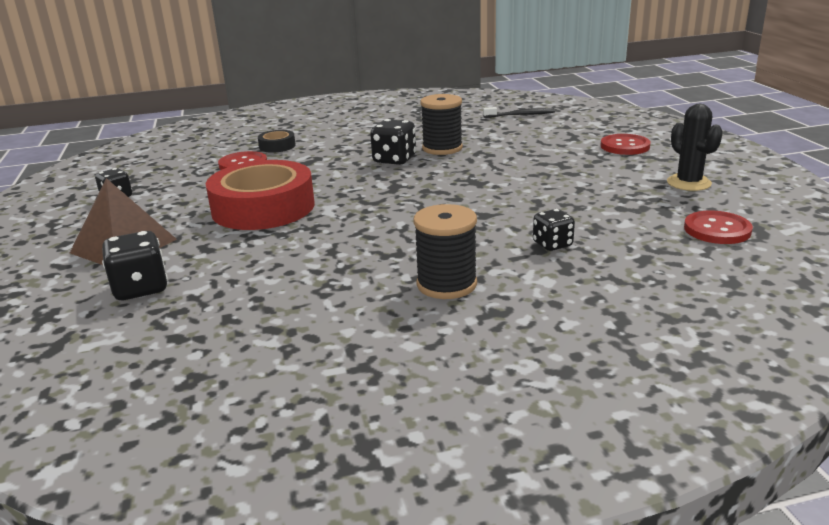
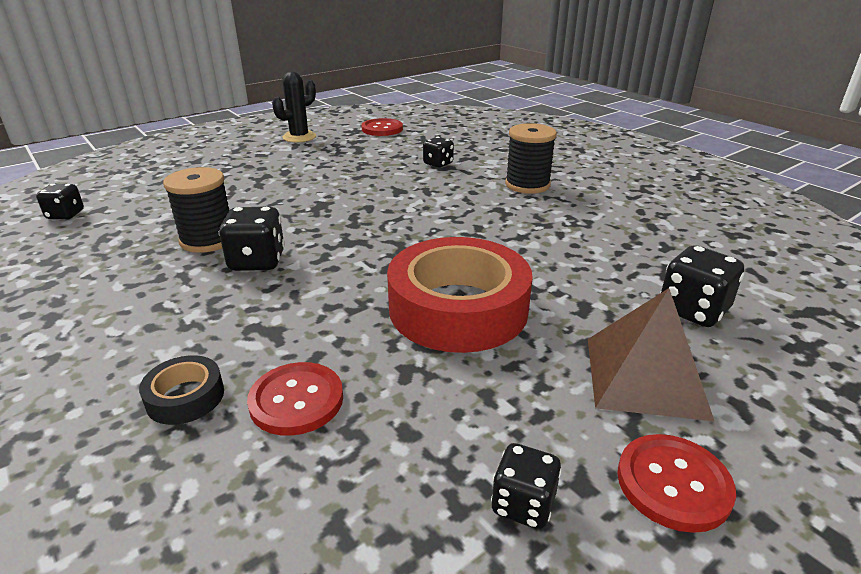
camera: 115 degrees left, 5 degrees up
black toothbrush [483,107,555,118] -> black dice [36,183,84,219]
red button [600,134,651,155] -> red button moved to [617,434,736,533]

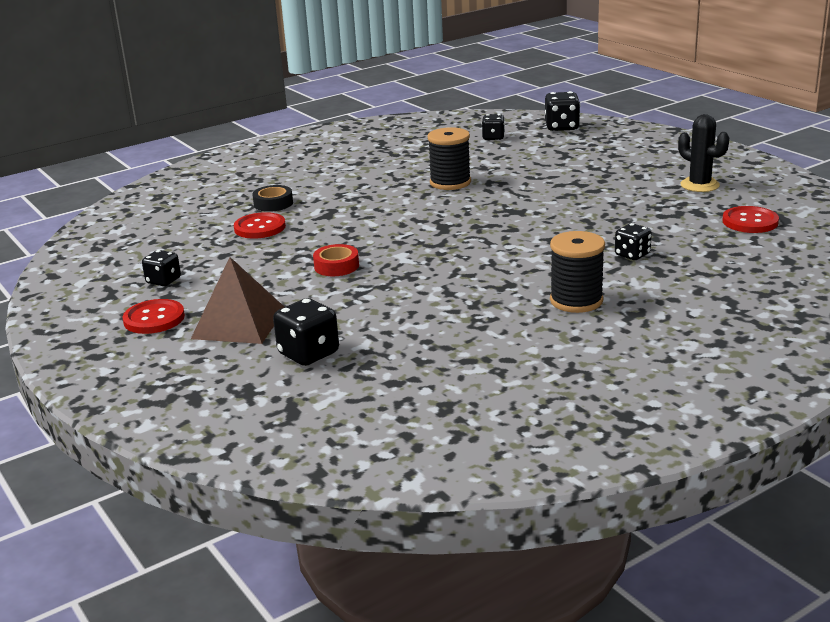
camera: 95 degrees right, 5 degrees down
black dice [219,207,285,271] -> black dice moved to [545,91,580,131]
red tape [387,237,533,353] -> red tape [313,244,359,276], size x0.44

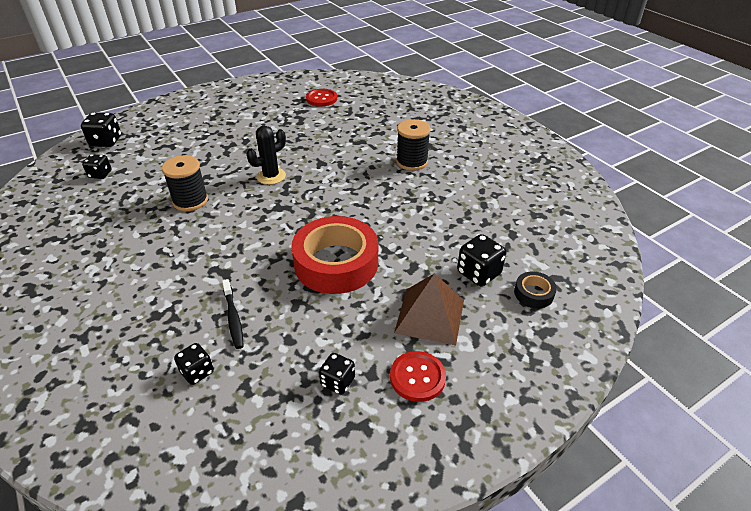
camera: 90 degrees left, 15 degrees up
red button [234,212,286,239] -> black toothbrush [222,279,244,349]
black tape [252,185,293,212] -> black tape moved to [514,272,557,308]
red tape [313,244,359,276] -> red tape [291,216,378,294], size x2.29
black dice [615,223,652,260] -> black dice moved to [174,343,214,385]
black cactus [678,114,729,192] -> black cactus moved to [247,126,286,185]

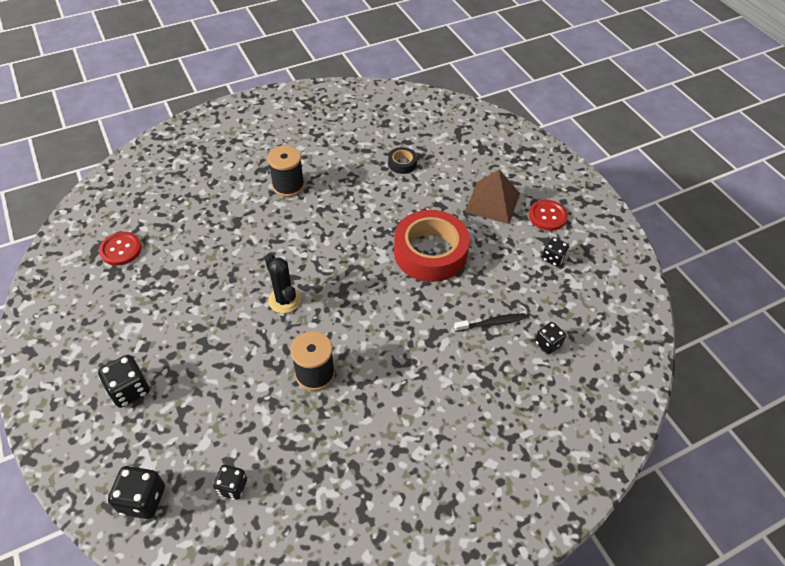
camera: 85 degrees left, 10 degrees up
black dice [457,234,506,286] -> black dice moved to [98,355,150,408]
black tape [514,272,557,308] -> black tape moved to [388,147,417,174]

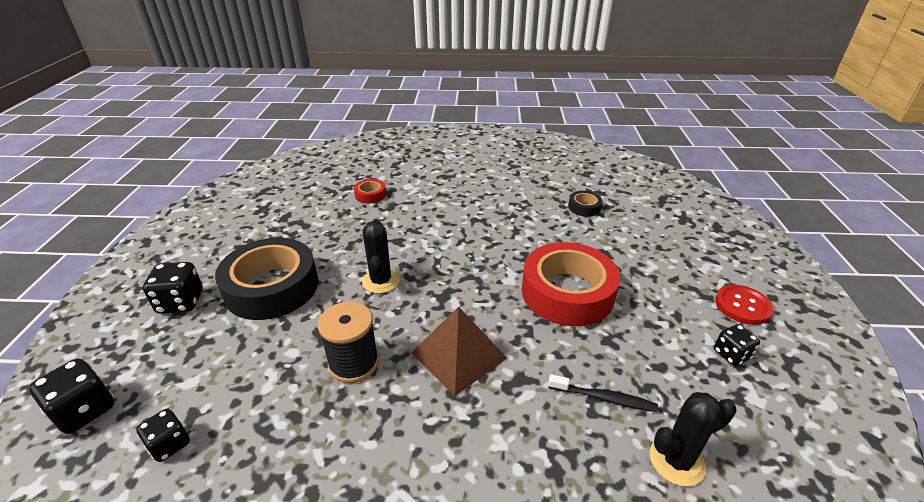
camera: 30 degrees right, 15 degrees down
red button [99,232,142,266] -> none
black spool [267,145,304,197] -> none
brown pyramid [465,170,520,224] -> brown pyramid moved to [411,306,507,396]
black dice [535,322,566,354] -> black cactus [650,392,737,487]
none -> black tape [215,238,318,320]
none -> red tape [354,179,386,204]

